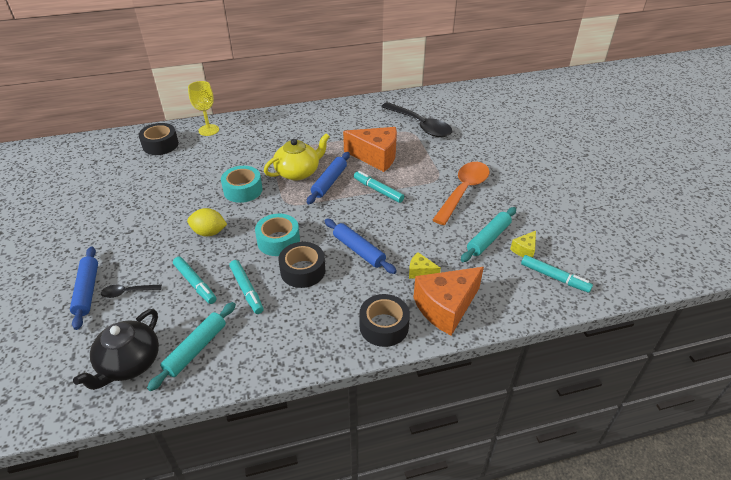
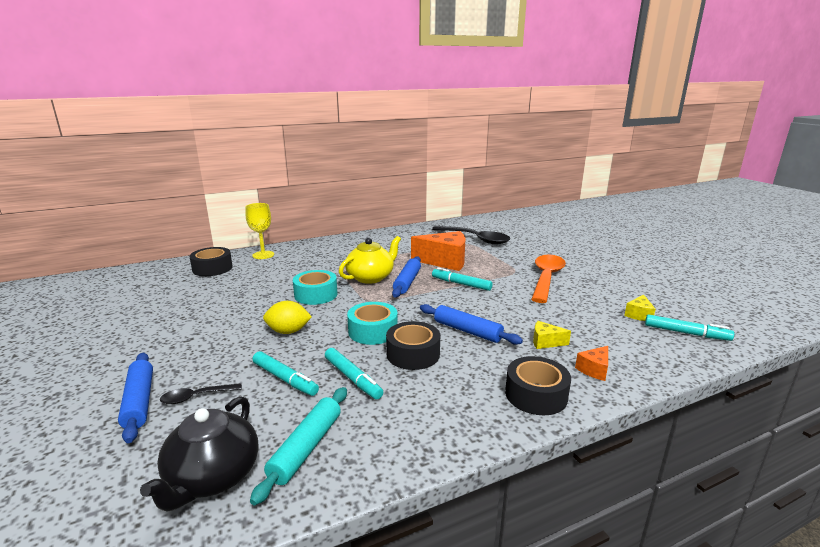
camera: 10 degrees left, 20 degrees down
orange cheese [413,267,484,335] -> orange cheese [575,346,608,381], size x0.46
turquoise rolling pin [461,207,516,262] -> none

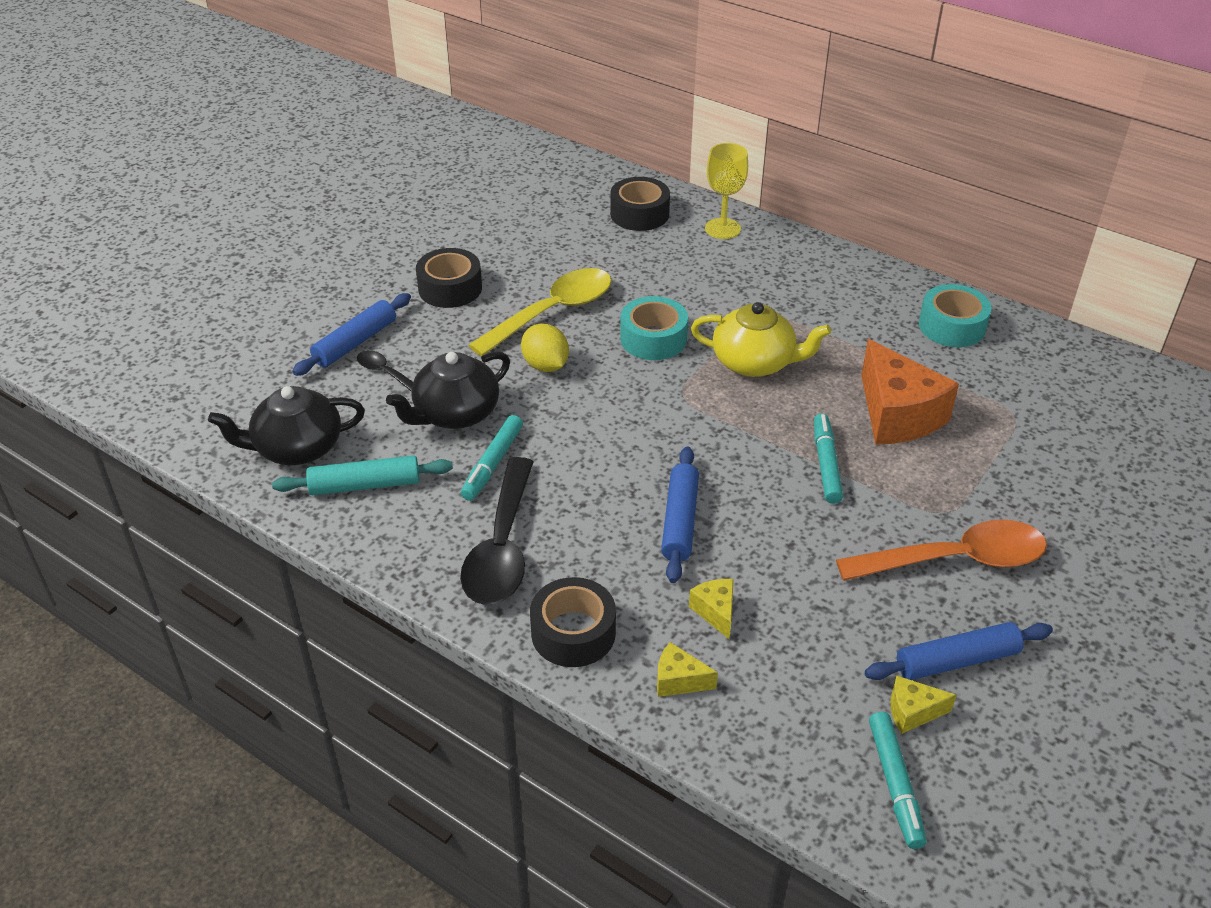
camera: 60 degrees right, 20 degrees up
turquoise marker [252,351,319,396] -> black teapot [386,352,510,429]
turquoise tape [347,302,398,345] -> turquoise tape moved to [919,284,991,347]
black tape [386,321,440,370] -> black tape moved to [416,248,482,308]
blue rolling pin [392,256,421,298] -> blue rolling pin moved to [865,622,1053,680]
black spoon [432,226,510,244] -> black spoon moved to [460,457,533,605]
orange cheese [575,346,608,381] -> yellow cheese [657,642,718,697]
none -> yellow spoon [469,268,611,356]

